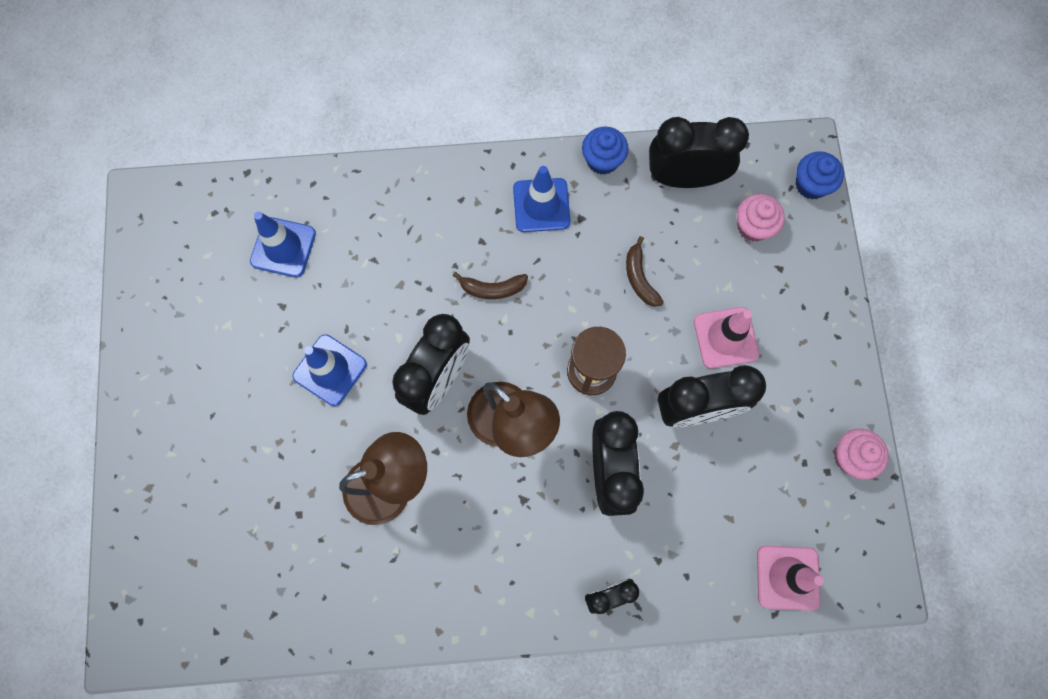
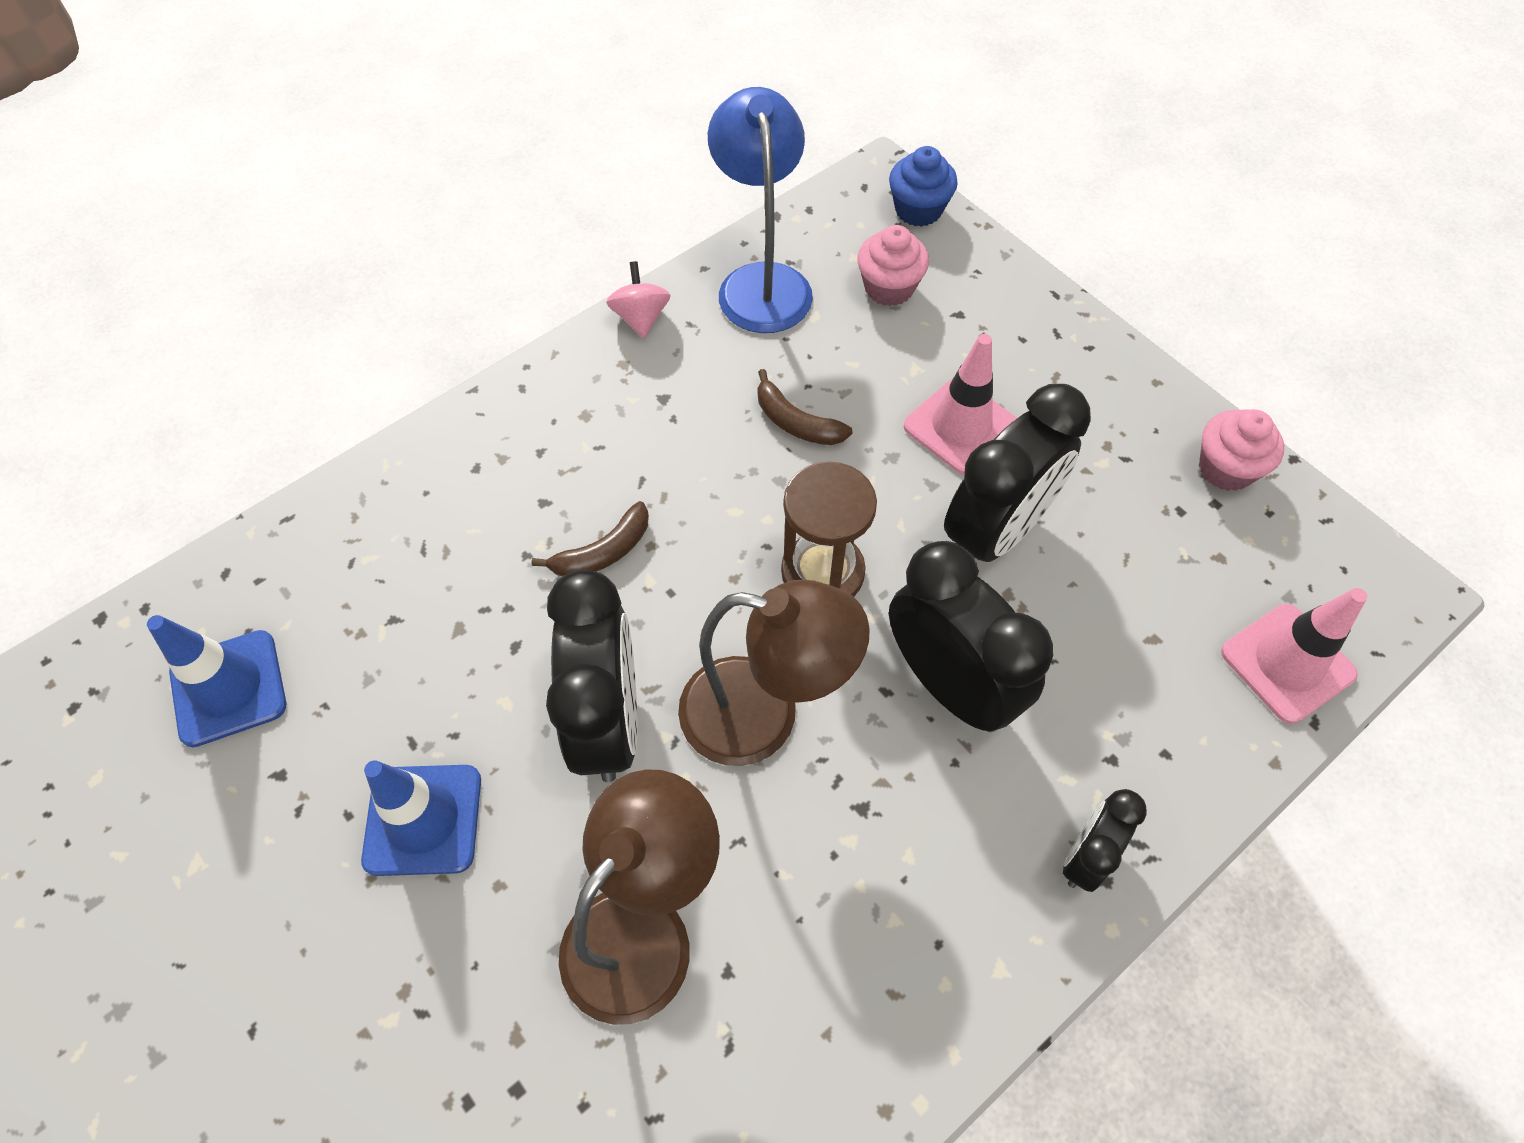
camera: 35 degrees left, 15 degrees down
blue traffic cone [513,166,571,232] -> none
blue cupcake [582,127,629,175] -> pink spinning top [606,261,671,339]
black clock [649,117,749,188] -> blue lamp [708,87,813,333]

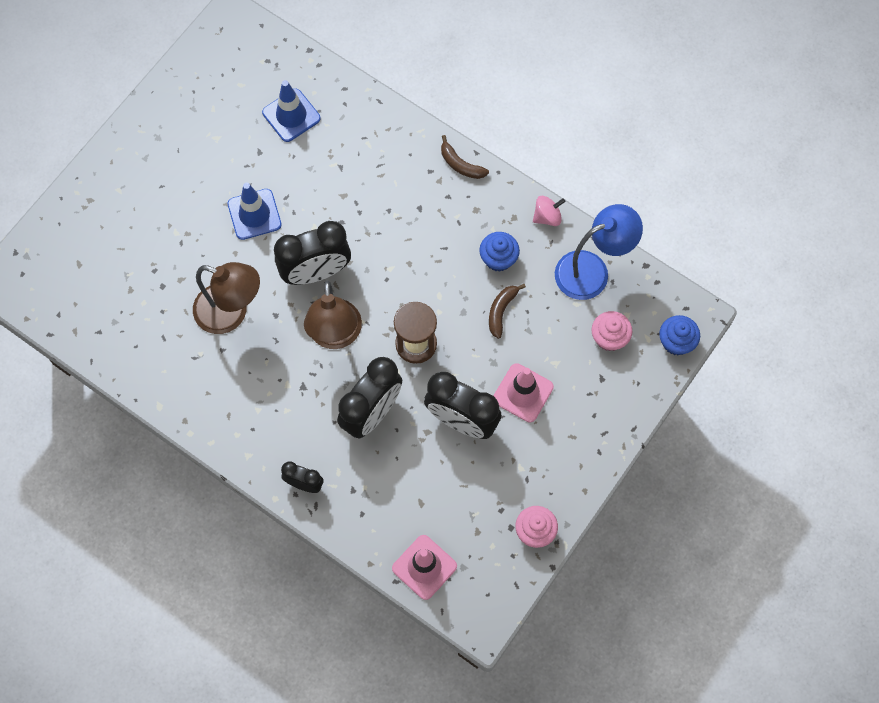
camera: 75 degrees right, 10 degrees up
brown banana [531,501,649,576] -> brown banana moved to [441,135,489,179]
none -> blue cupcake [479,232,520,272]

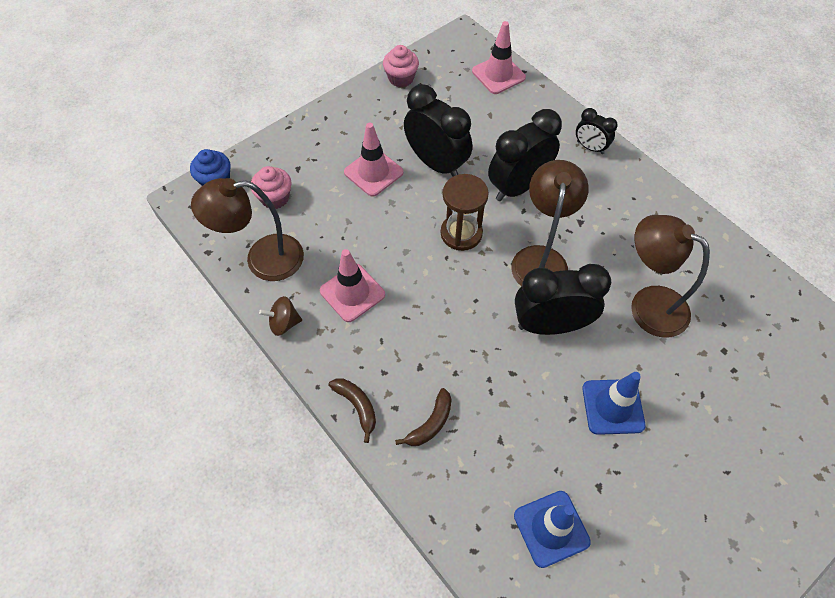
camera: 165 degrees left, 10 degrees down
blue cupcake [479,232,520,272] -> pink traffic cone [320,249,385,322]
brown banana [489,284,526,339] -> brown banana moved to [395,388,452,446]
pink spinning top [533,196,565,226] -> brown spinning top [259,296,302,336]
blue lamp [555,204,643,300] -> brown lamp [191,178,304,281]

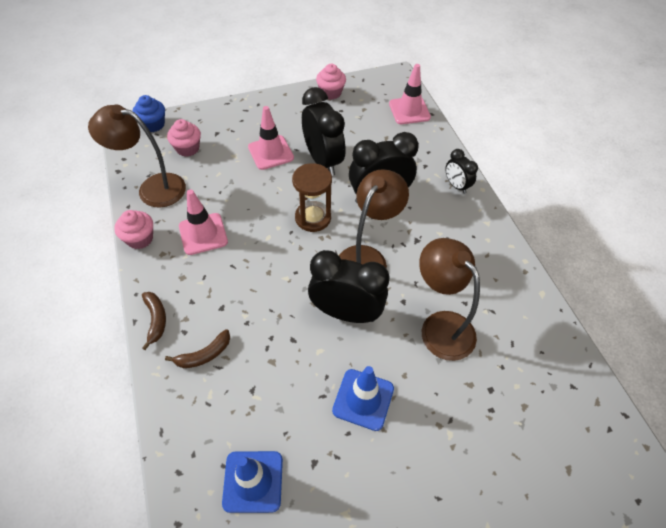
camera: 20 degrees right, 5 degrees down
brown spinning top [259,296,302,336] -> pink cupcake [115,210,153,249]

